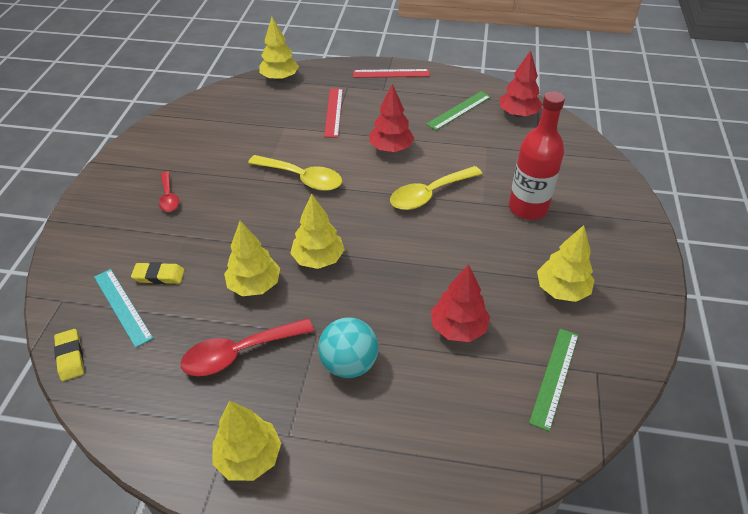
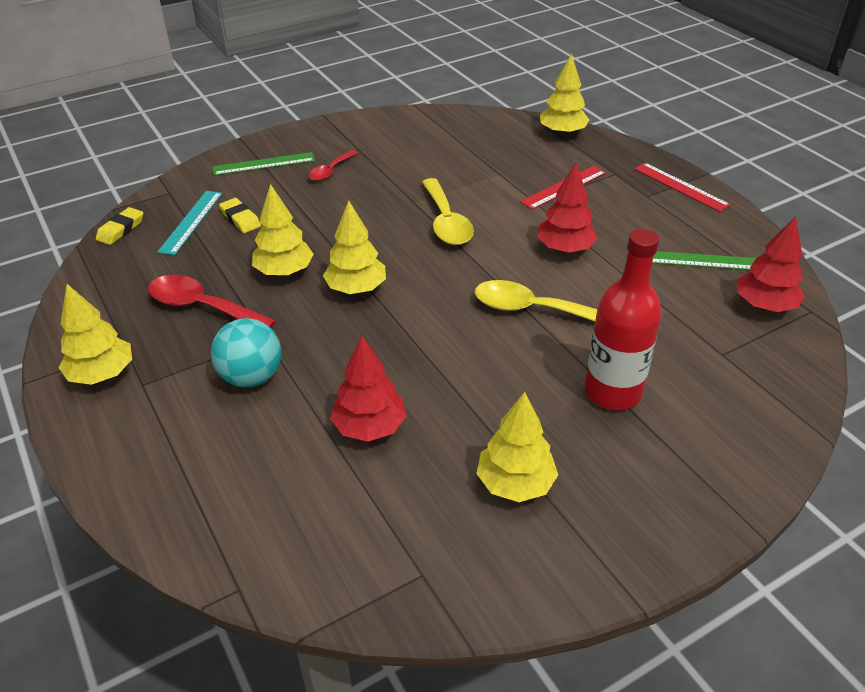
camera: 50 degrees right, 5 degrees down
green ruler [529,329,578,432] -> green ruler moved to [212,152,315,176]

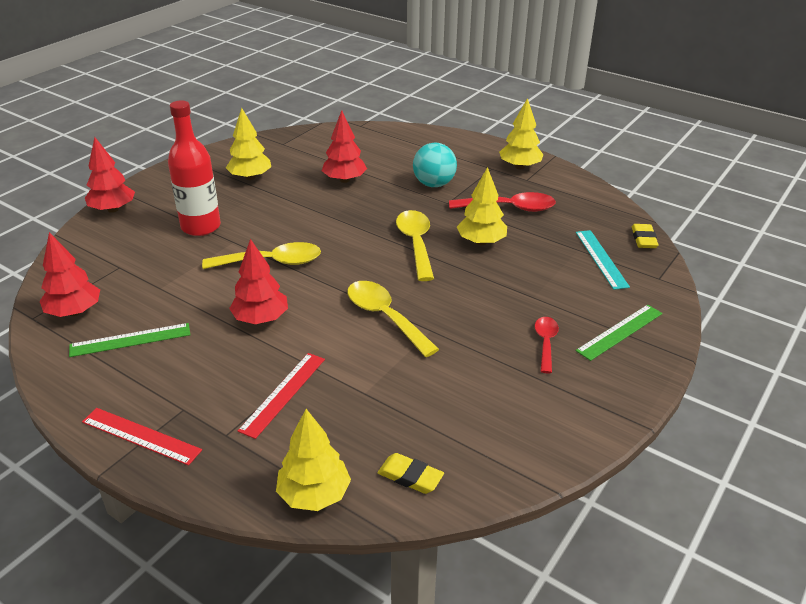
camera: 155 degrees right, 5 degrees down
yellow eraser [219,198,261,233] -> yellow eraser moved to [377,453,444,494]
yellow tree [323,200,386,294] -> yellow spoon [396,210,434,281]
none -> red tree [85,137,135,213]

